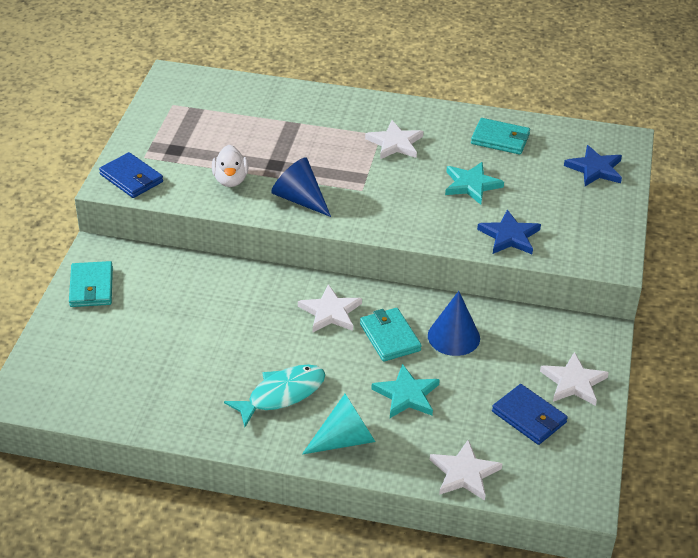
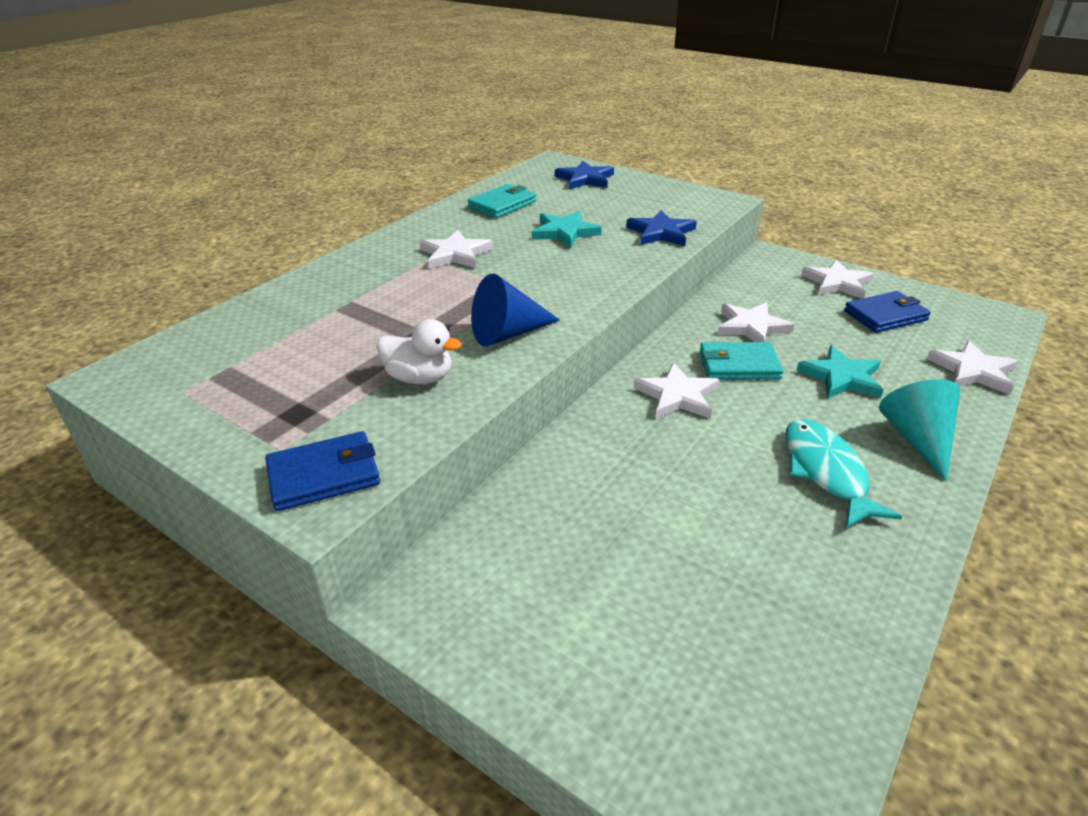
camera: 65 degrees left, 5 degrees down
turquoise wallet [69,261,113,307] -> none
blue cone [428,291,480,356] -> white star [717,302,795,342]

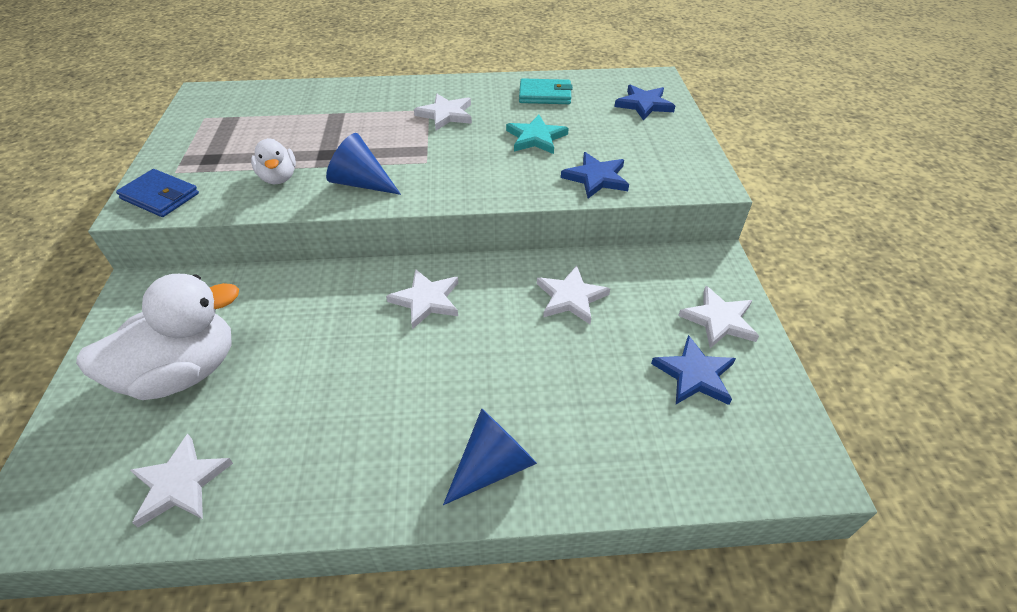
camera: 50 degrees right, 10 degrees up
turquoise wallet [700,342,784,380] -> none
turquoise fish [786,419,902,528] -> none
turquoise star [796,345,883,399] -> none
blue wallet [844,291,931,333] -> blue star [651,335,736,405]
turquoise cone [879,379,960,482] -> blue cone [443,409,537,505]
white star [927,340,1018,395] -> white star moved to [130,434,233,527]
none -> white duck [76,274,239,400]

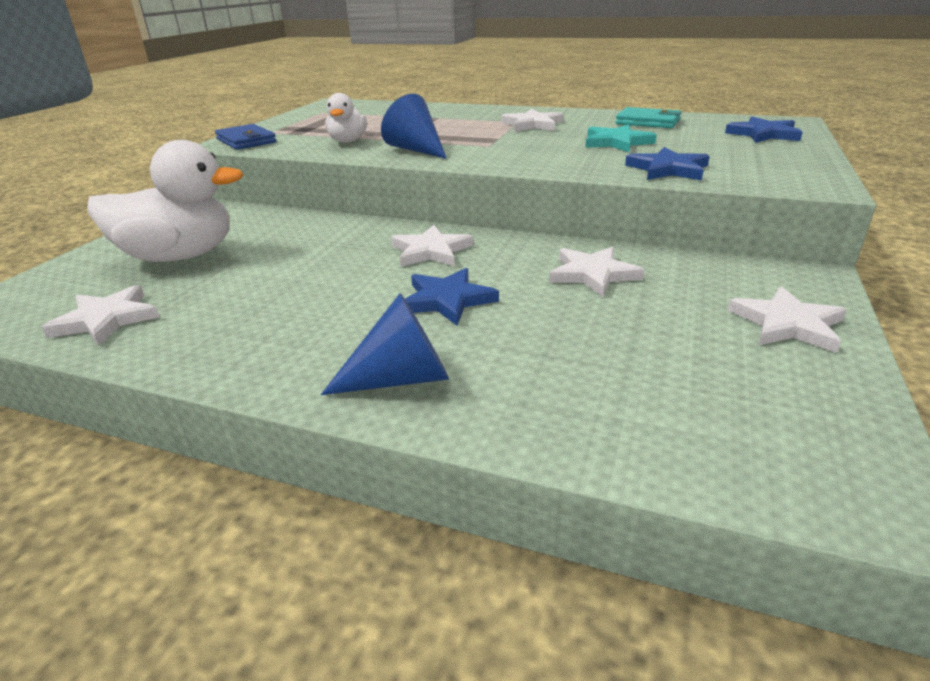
camera: 25 degrees right, 15 degrees down
blue star [651,335,736,405] -> blue star moved to [405,268,499,325]

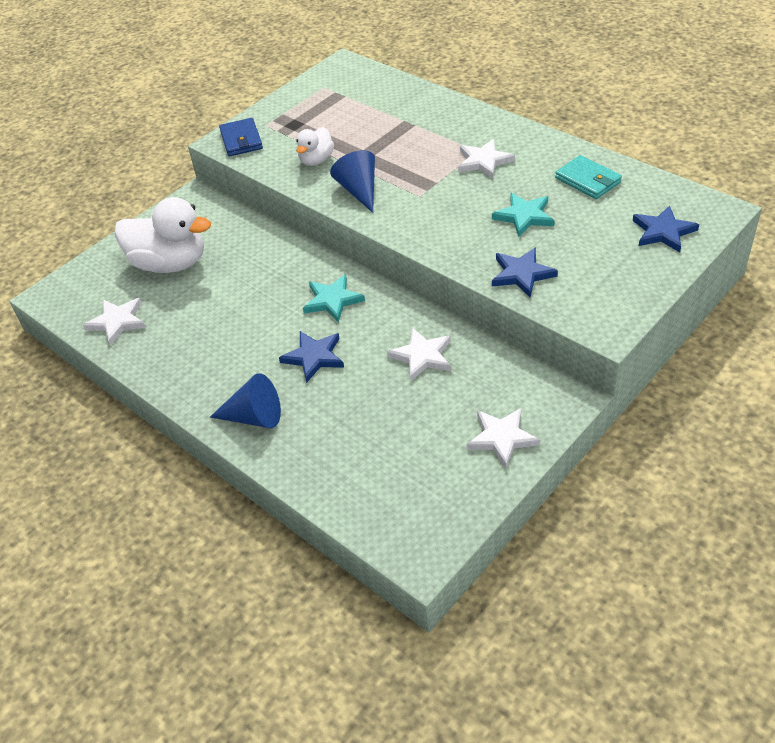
camera: 25 degrees right, 15 degrees up
white star [391,225,473,267] -> turquoise star [303,274,365,323]

